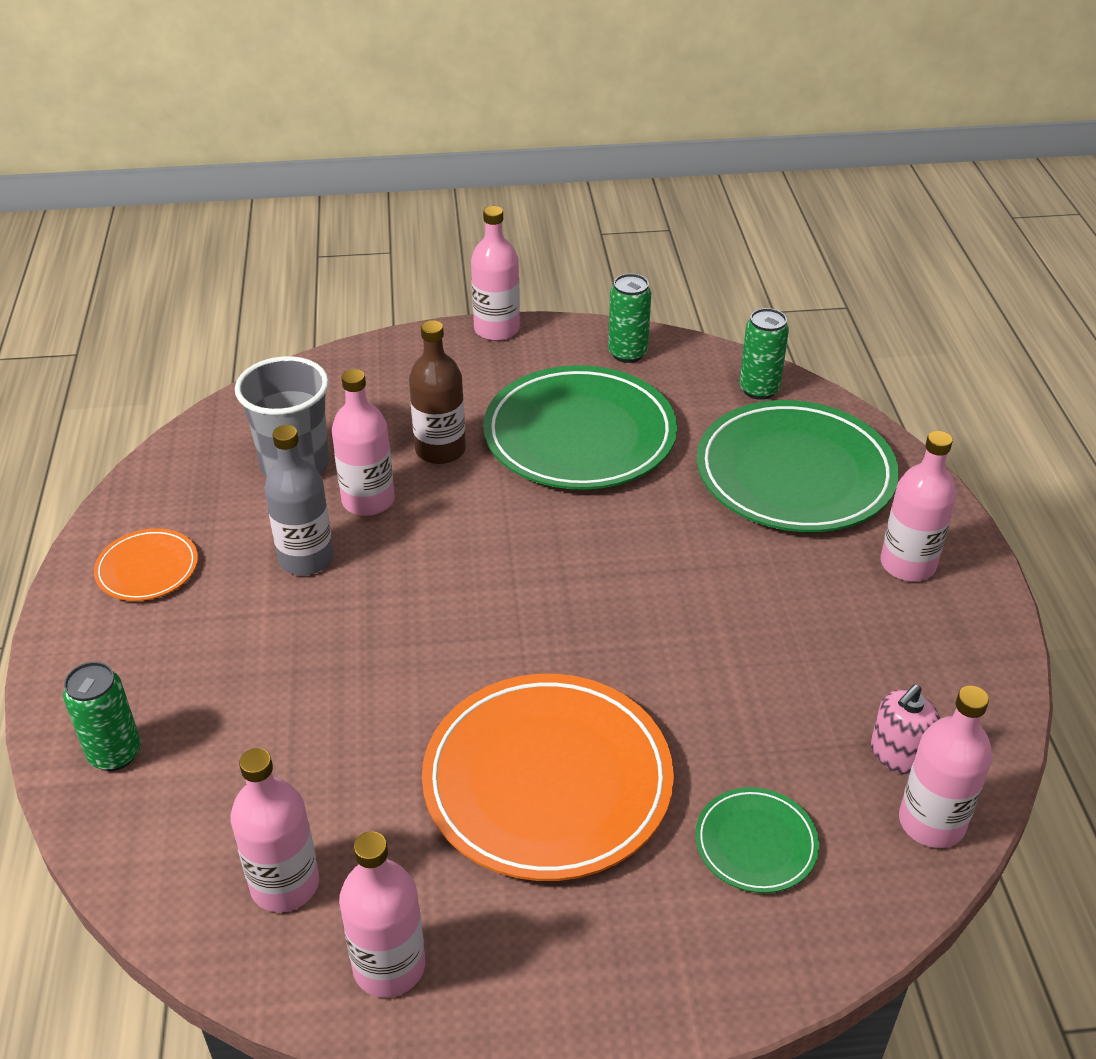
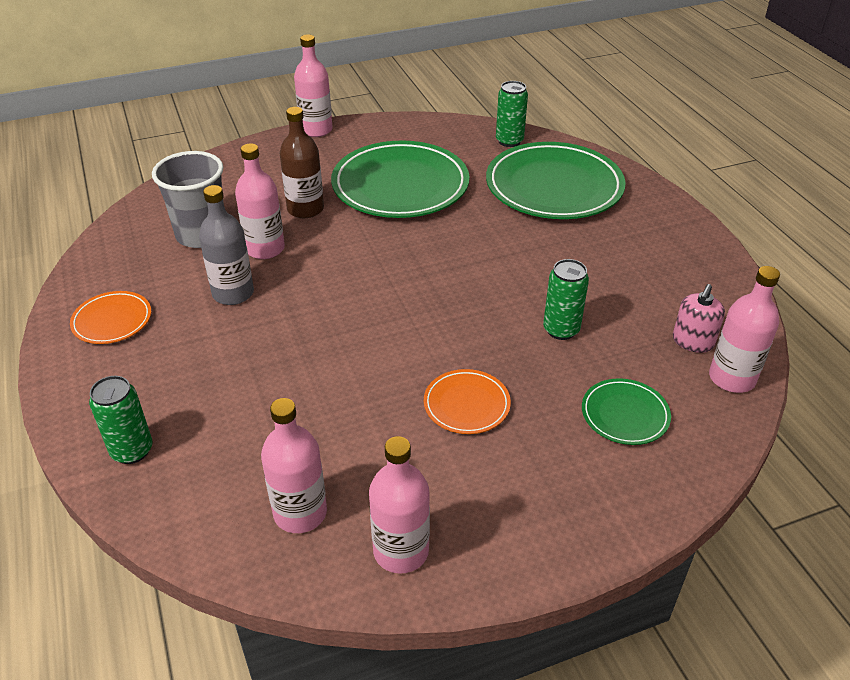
camera: 15 degrees left, 0 degrees up
orange plate [422,674,674,881] -> orange plate [424,369,511,434], size x0.47
green can [608,274,651,363] -> green can moved to [543,259,589,340]
pink bottle [880,431,957,581] -> none

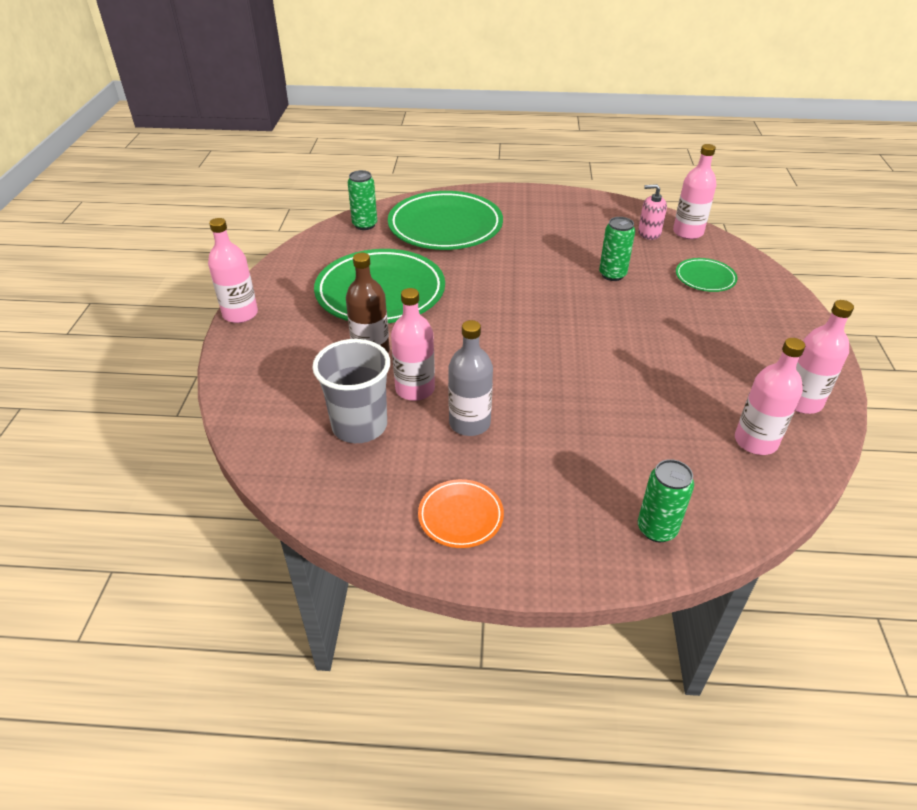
camera: 65 degrees left, 0 degrees up
orange plate [424,369,511,434] -> none
pink soap dispenser [673,284,725,353] -> pink soap dispenser turned 135 degrees clockwise [638,184,667,240]

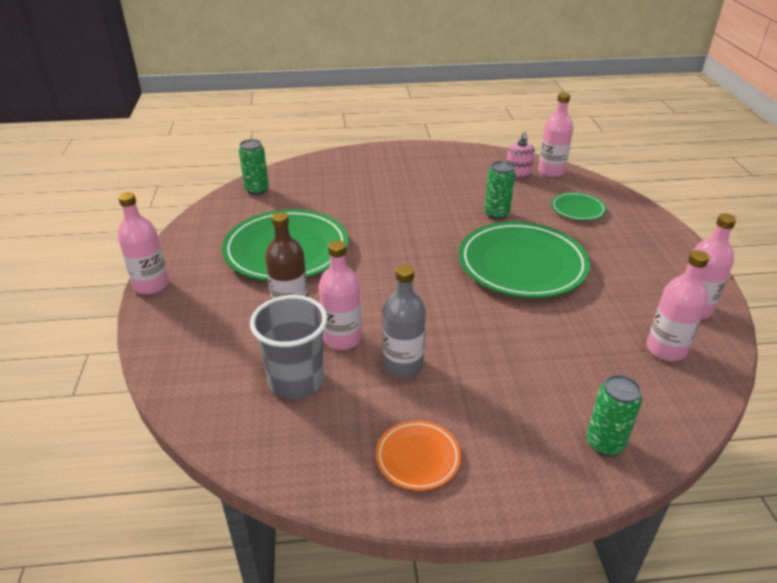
camera: 10 degrees left, 5 degrees down
green plate [388,191,503,250] -> green plate moved to [459,222,590,298]
pink soap dispenser [638,184,667,240] -> pink soap dispenser turned 90 degrees counterclockwise [507,132,535,179]

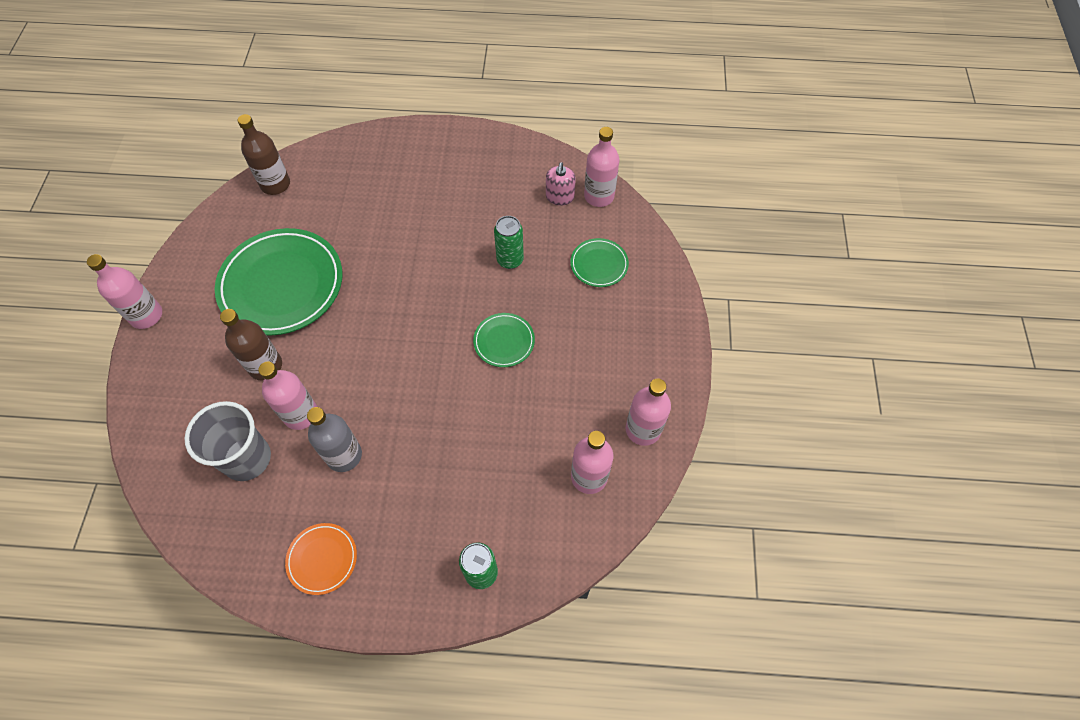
camera: 10 degrees right, 25 degrees up
green can [239,139,269,195] -> brown bottle [237,114,290,195]
green plate [459,222,590,298] -> green plate [473,313,535,367], size x0.47

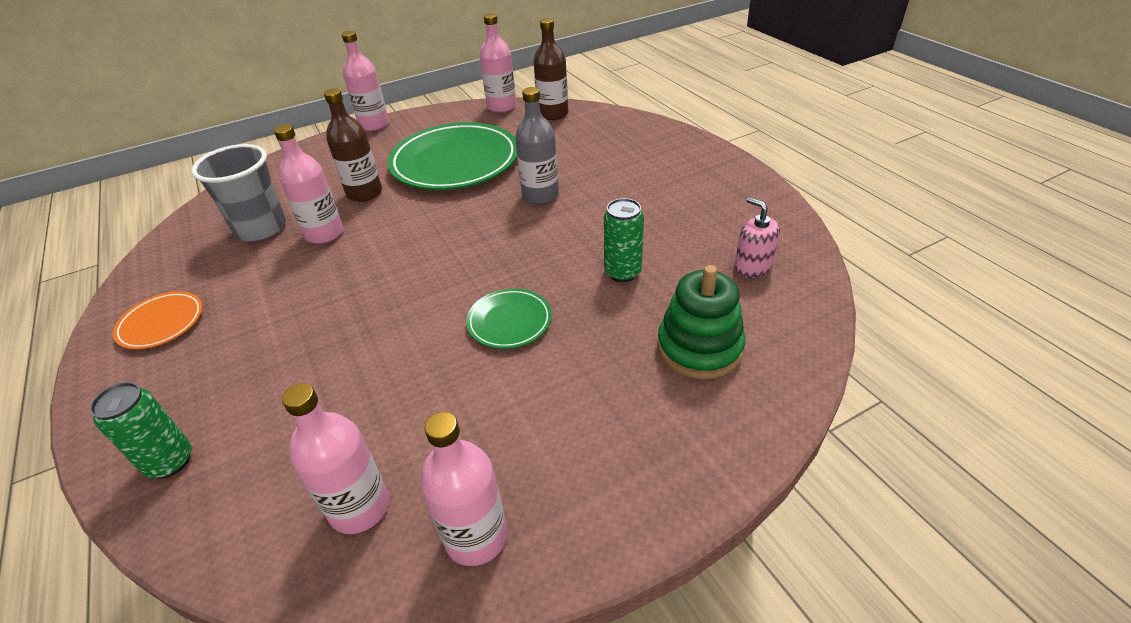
camera: 60 degrees right, 20 degrees down
grey bottle [307,407,362,472] -> grey bottle moved to [515,87,559,204]
pink soap dispenser [546,162,576,206] -> pink soap dispenser turned 75 degrees clockwise [734,197,780,278]
green plate [570,238,629,287] -> green stacking toy [657,265,745,379]
pink bottle [584,127,620,207] -> pink bottle moved to [480,13,517,113]

